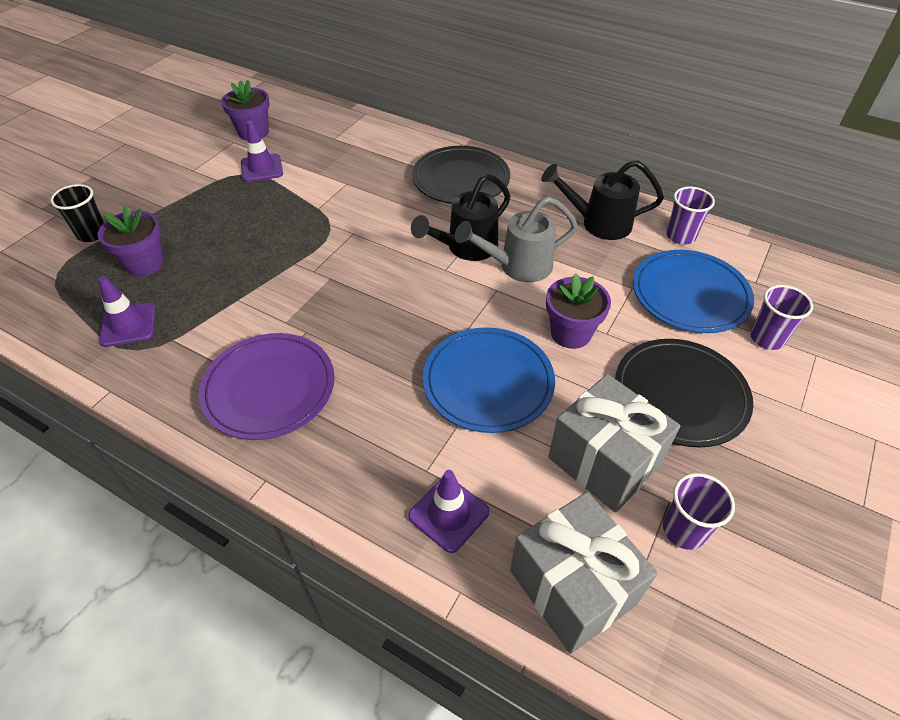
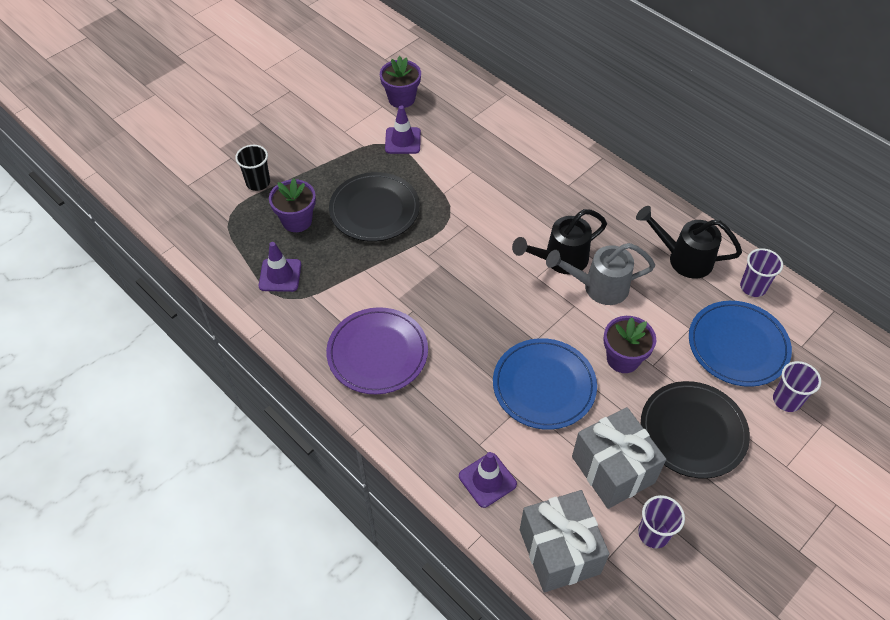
camera: 15 degrees right, 5 degrees up
black plate [412,146,510,204] -> black plate moved to [329,172,420,242]

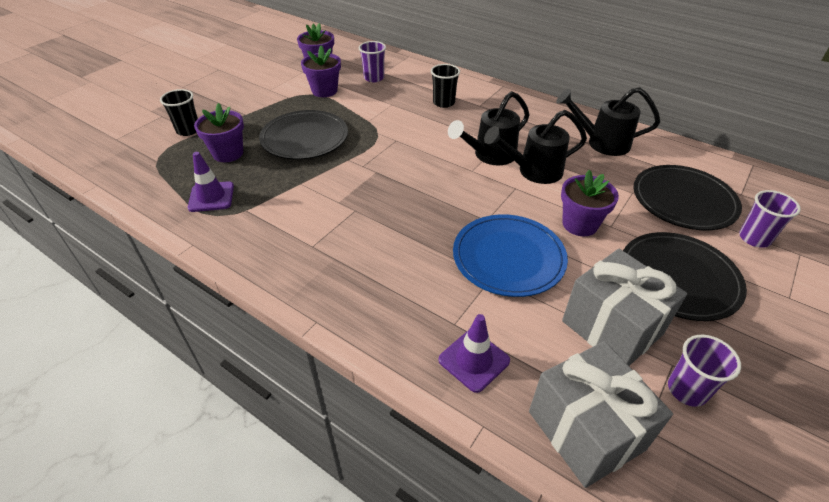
camera: 10 degrees left, 10 degrees down
purple plate [326,307,428,394] -> none
purple traffic cone [385,106,421,154] -> purple flower pot [301,45,341,97]
grey watering can [546,243,655,305] -> black watering can [484,110,587,184]
blue plate [689,301,792,387] -> black plate [633,165,742,230]
purple cup [740,248,783,297] -> purple cup moved to [359,41,386,82]
none -> black cup [431,64,460,108]

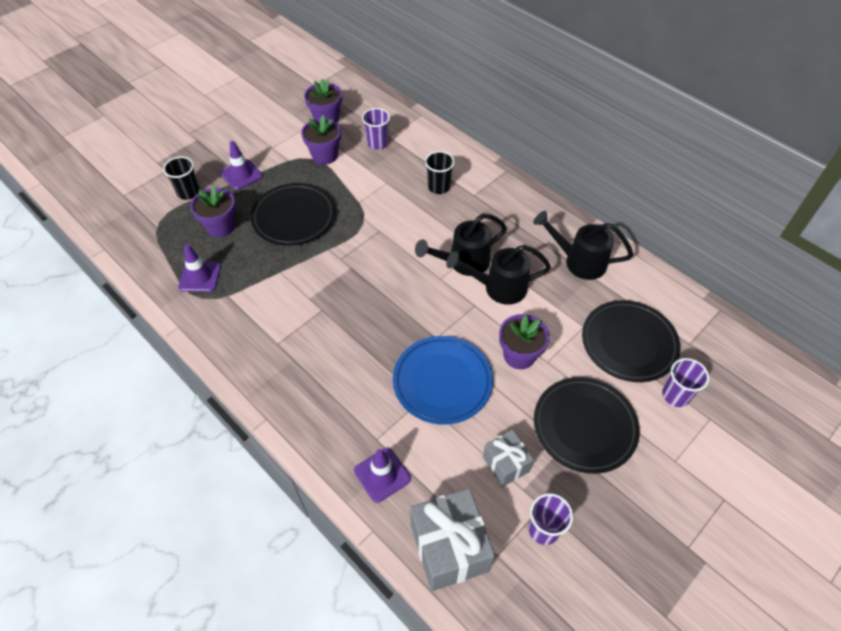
camera: 10 degrees right, 10 degrees up
grey gift [562,249,687,366] -> grey gift [483,430,534,487], size x0.58
none -> purple traffic cone [221,141,263,190]

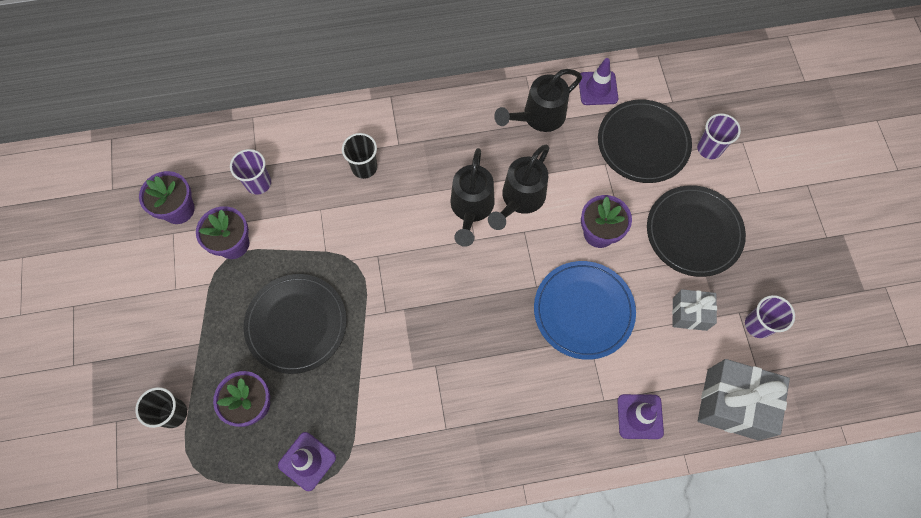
camera: 55 degrees left, 15 degrees up
purple traffic cone [221,141,263,190] -> purple traffic cone moved to [579,58,618,105]

